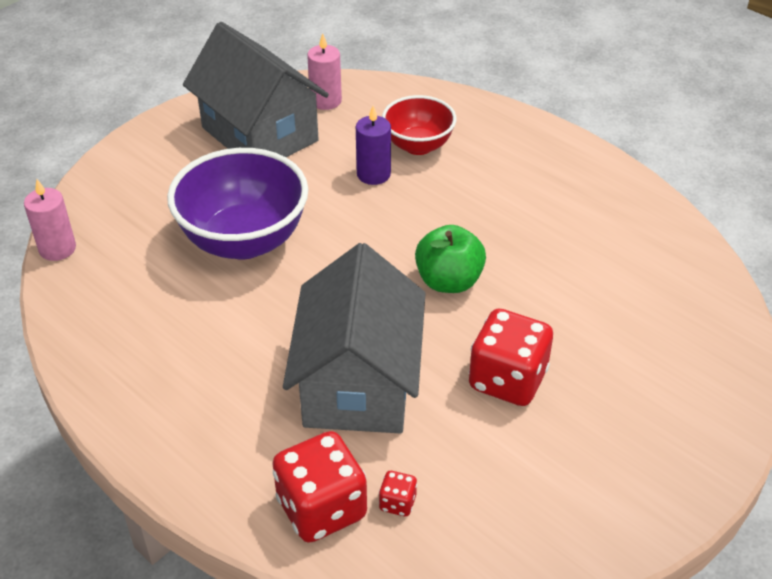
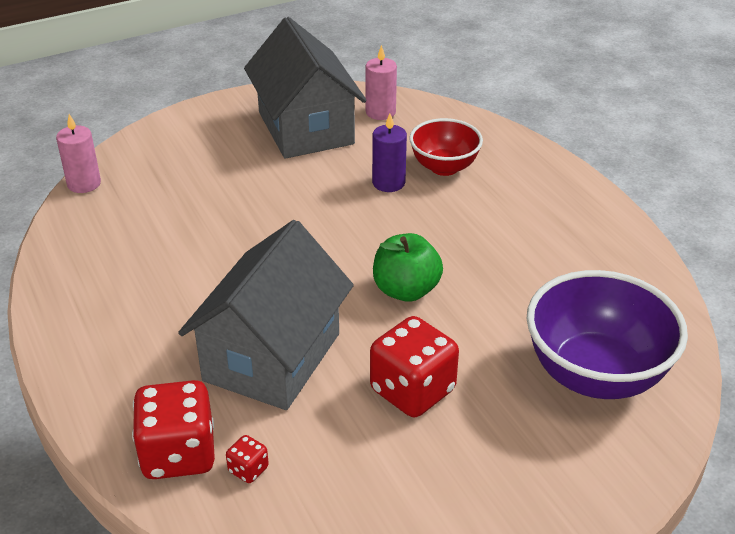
camera: 20 degrees right, 5 degrees down
purple bowl [167,148,308,259] -> purple bowl moved to [527,270,688,399]

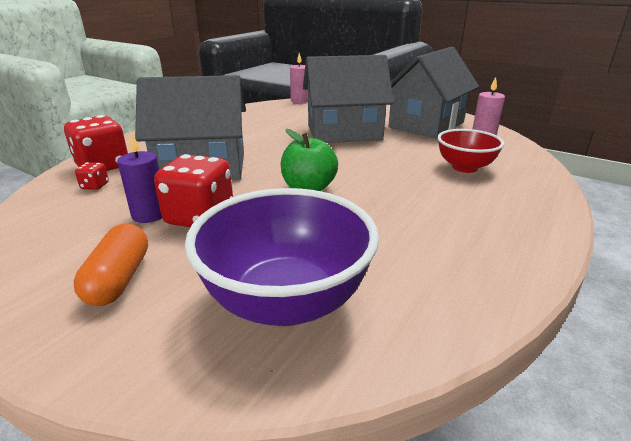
camera: 60 degrees right, 10 degrees down
purple candle [372,113,407,192] -> purple candle moved to [117,133,162,223]
none -> orange capsule [73,224,148,306]
none -> grey house [303,55,394,143]

